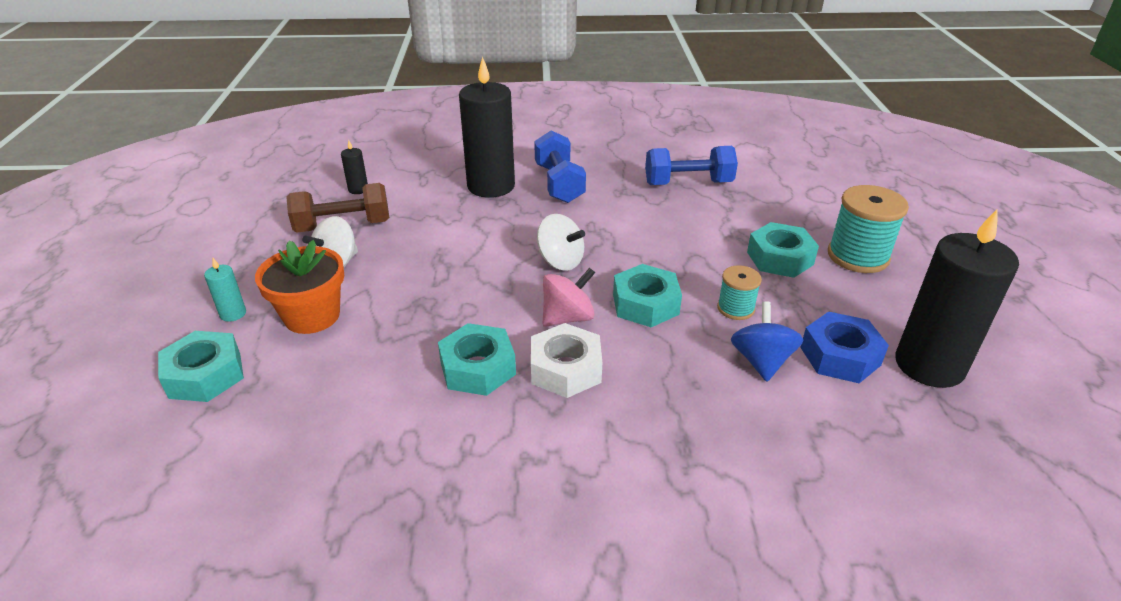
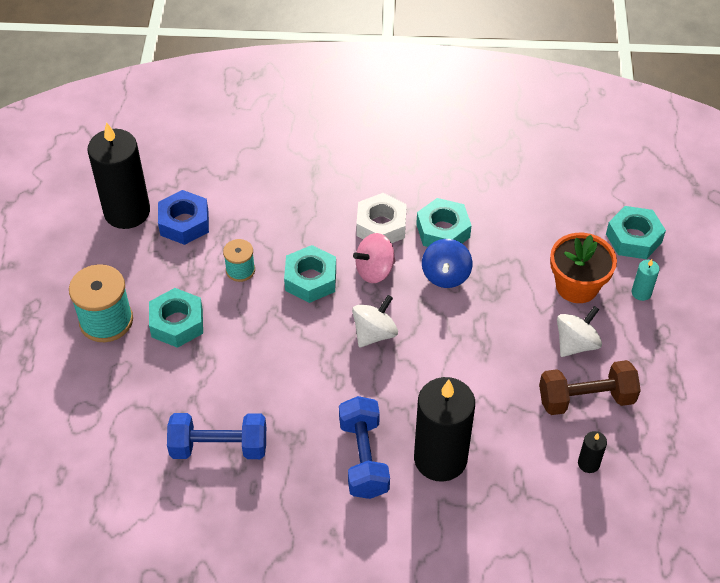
camera: 175 degrees left, 15 degrees up
white spinning top [537,214,585,271] -> white spinning top turned 90 degrees clockwise [352,295,398,347]
blue spinning top [731,301,803,382] -> blue spinning top moved to [422,239,472,288]

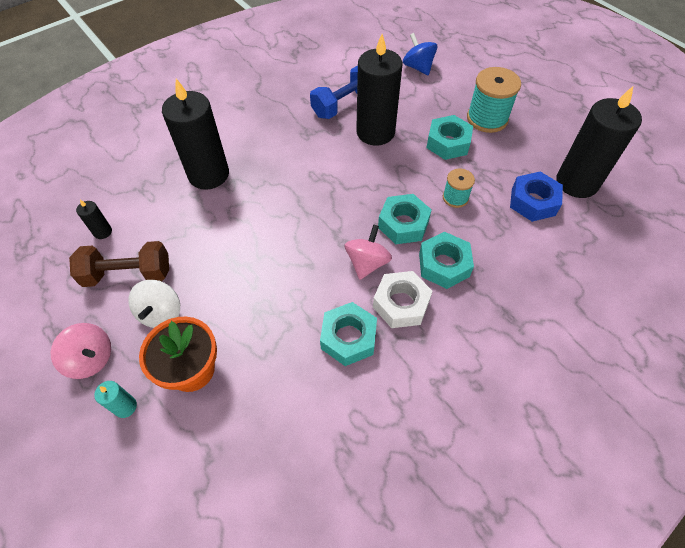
camera: 140 degrees right, 5 degrees up
blue dumbbell [339,396,390,499] -> none
white spinning top [352,295,398,347] -> none
blue spinning top [422,239,472,288] -> blue spinning top moved to [403,33,437,75]
brown dumbbell [539,360,641,415] -> brown dumbbell turned 45 degrees clockwise [69,241,169,287]
turquoise nut [606,206,666,259] -> turquoise nut moved to [419,232,474,289]
none -> pink spinning top [50,323,111,379]
none -> black candle [356,34,402,146]

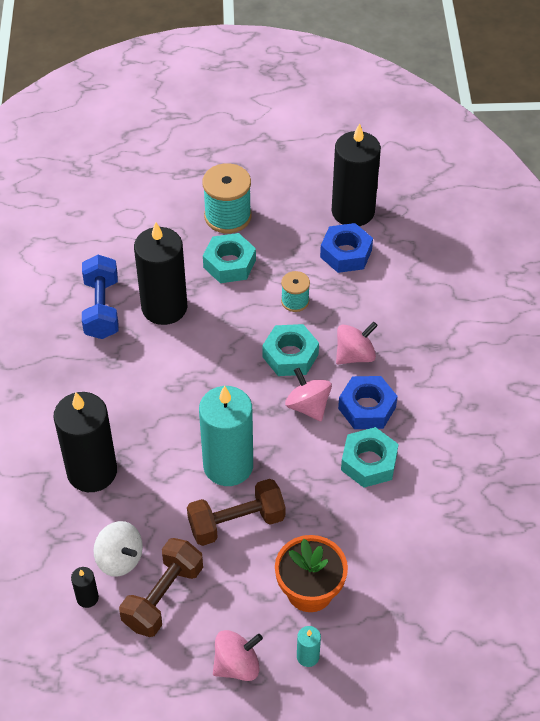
camera: 55 degrees left, 5 degrees down
white spinning top [129,280,180,328] -> white spinning top moved to [94,521,143,577]
white nut [373,271,433,328] -> blue nut [338,376,397,429]
blue spinning top [403,33,437,75] -> none
turquoise nut [419,232,474,289] -> pink spinning top [336,322,378,364]
none -> brown dumbbell [187,479,286,546]
none -> turquoise candle [199,386,253,486]

